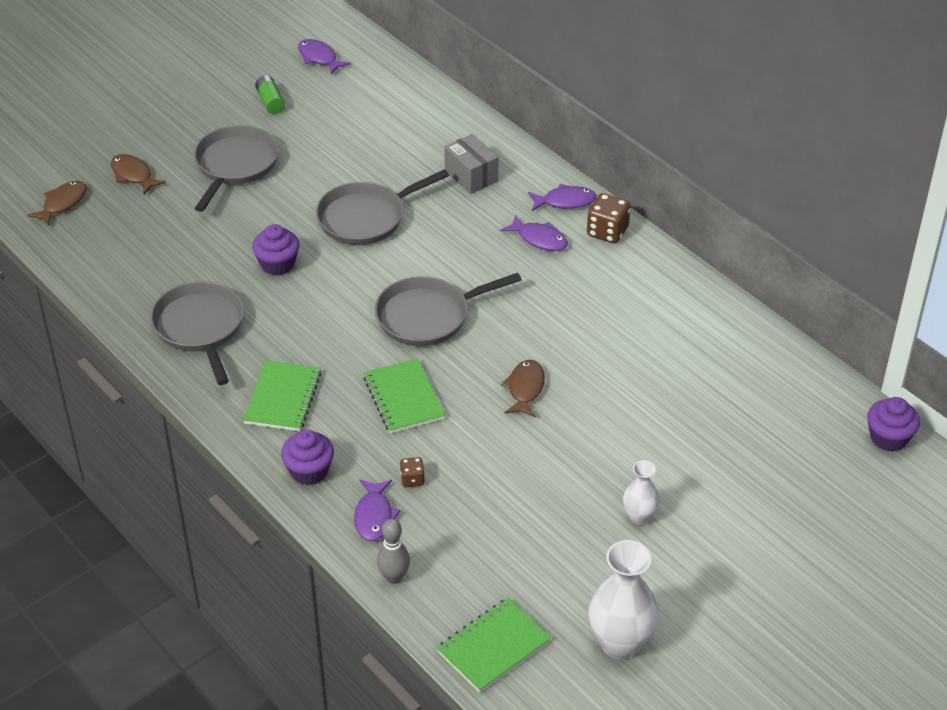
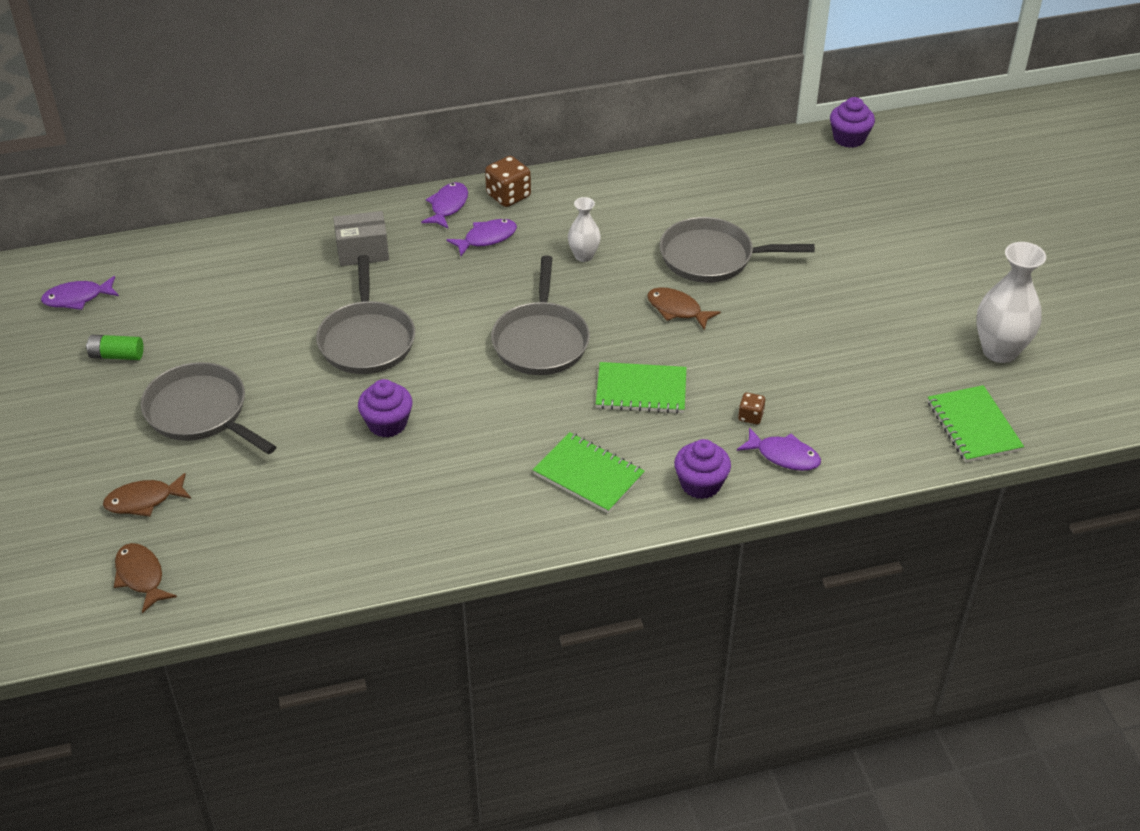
camera: 65 degrees left, 0 degrees up
grey pan [150,281,244,385] -> grey pan moved to [660,217,815,283]
grey bowling pin [377,519,410,584] -> none
white vase [623,460,660,525] -> white vase moved to [568,197,601,262]

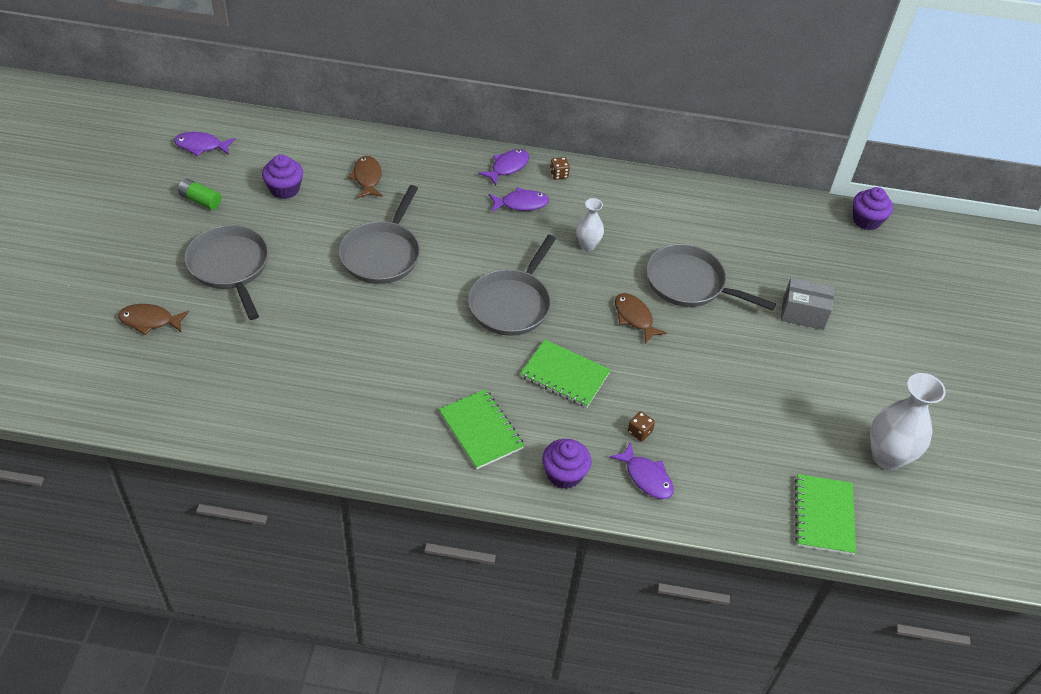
camera: 20 degrees right, 5 degrees up
brown fish [114,543,177,613] -> brown fish moved to [348,156,383,198]
grey box [333,211,389,266] -> grey box moved to [781,277,834,330]
purple cupcake [358,379,413,437] -> purple cupcake moved to [262,154,303,199]
brown dice [485,156,531,207] -> brown dice [550,157,570,180], size x0.56

